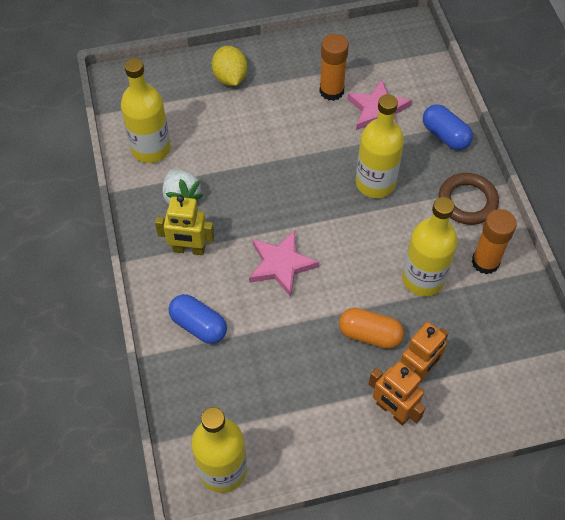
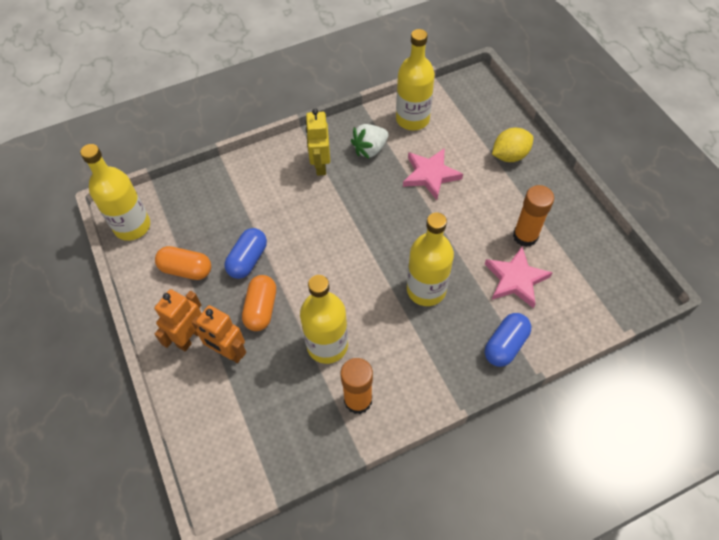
camera: 80 degrees right, 0 degrees up
blue capsule [169,294,227,344] -> blue capsule moved to [224,228,267,279]
pink star [249,231,319,297] -> pink star moved to [403,148,463,200]
brown ring [439,173,499,225] -> none
none -> orange capsule [155,246,211,280]

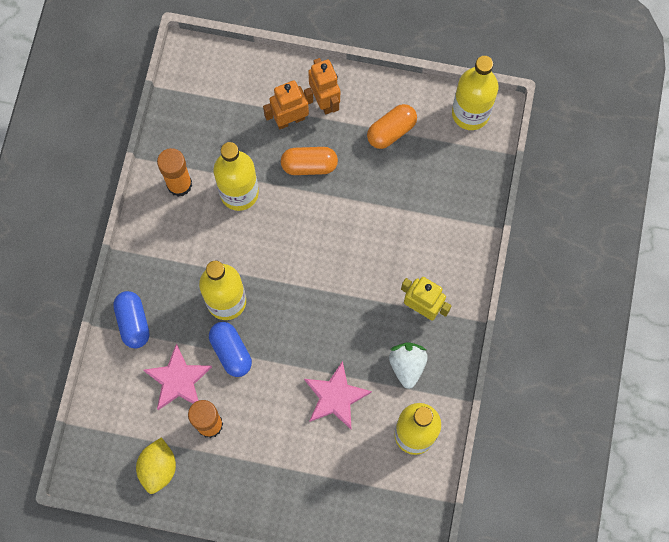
camera: 125 degrees right, 15 degrees up
blue capsule [224,228,267,279] -> blue capsule moved to [209,322,252,377]
orange capsule [242,275,276,331] -> orange capsule turned 45 degrees counterclockwise [281,147,338,175]
yellow lemon [492,128,533,162] -> yellow lemon moved to [136,437,176,494]

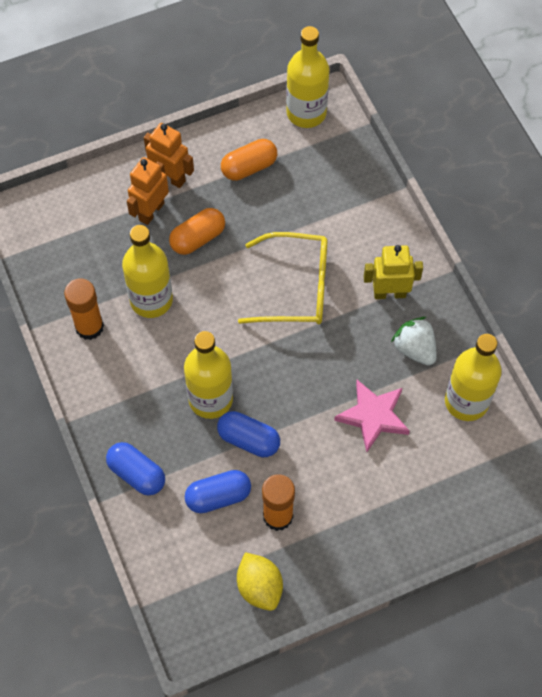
camera: 35 degrees left, 10 degrees down
pink star [143,344,212,410] -> blue capsule [185,470,251,513]
orange capsule [367,104,417,149] -> orange capsule turned 45 degrees clockwise [221,139,277,181]
none -> yellow glasses [238,232,328,324]

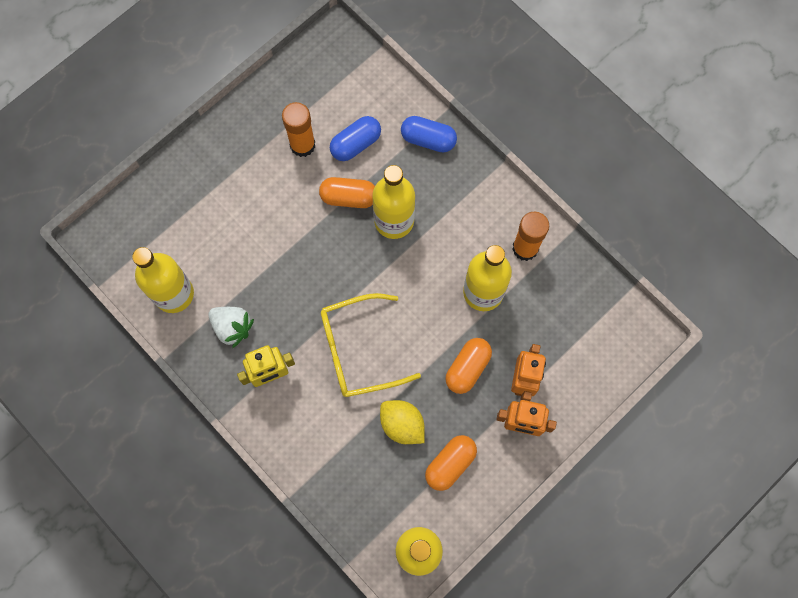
camera: 160 degrees right, 10 degrees up
blue capsule [217,411,280,457] -> orange capsule [319,177,375,208]
yellow lemon [237,552,283,611] -> yellow lemon moved to [380,400,425,444]
pink star [334,380,410,452] -> none

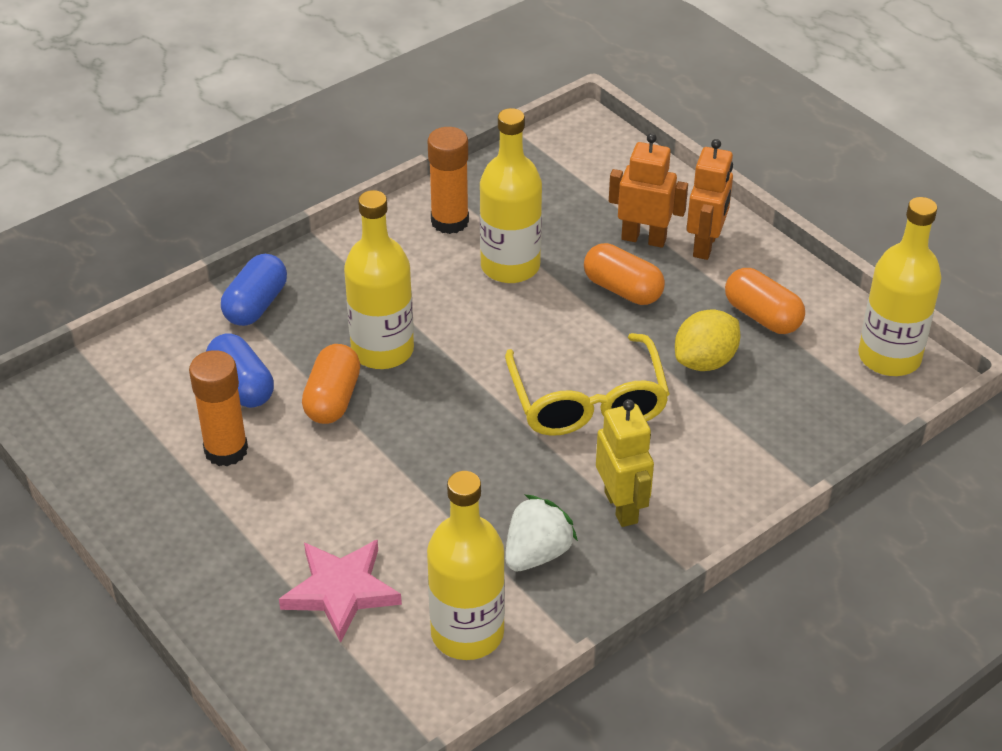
camera: 85 degrees left, 30 degrees down
none -> pink star [279,539,402,643]

